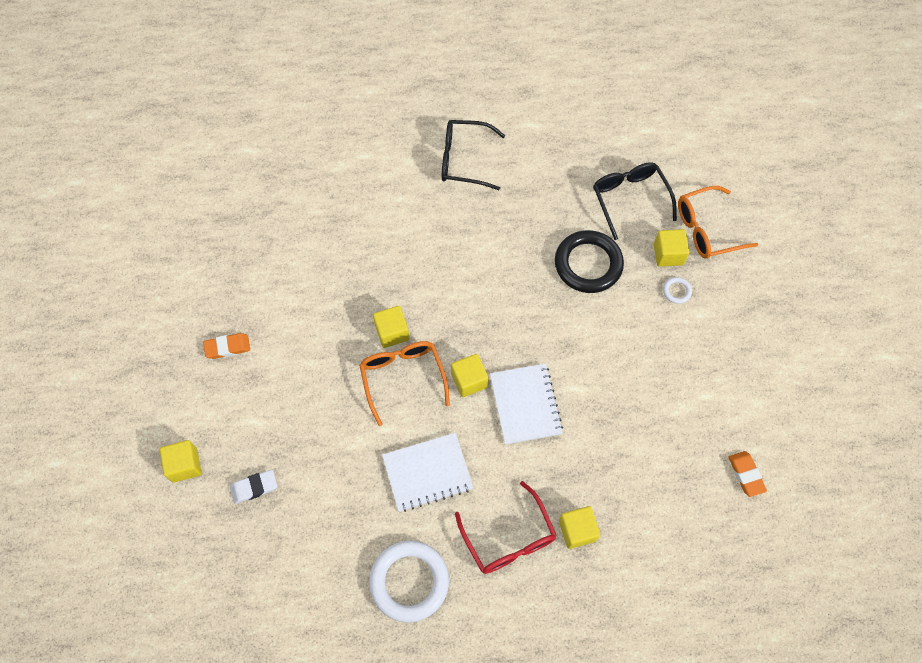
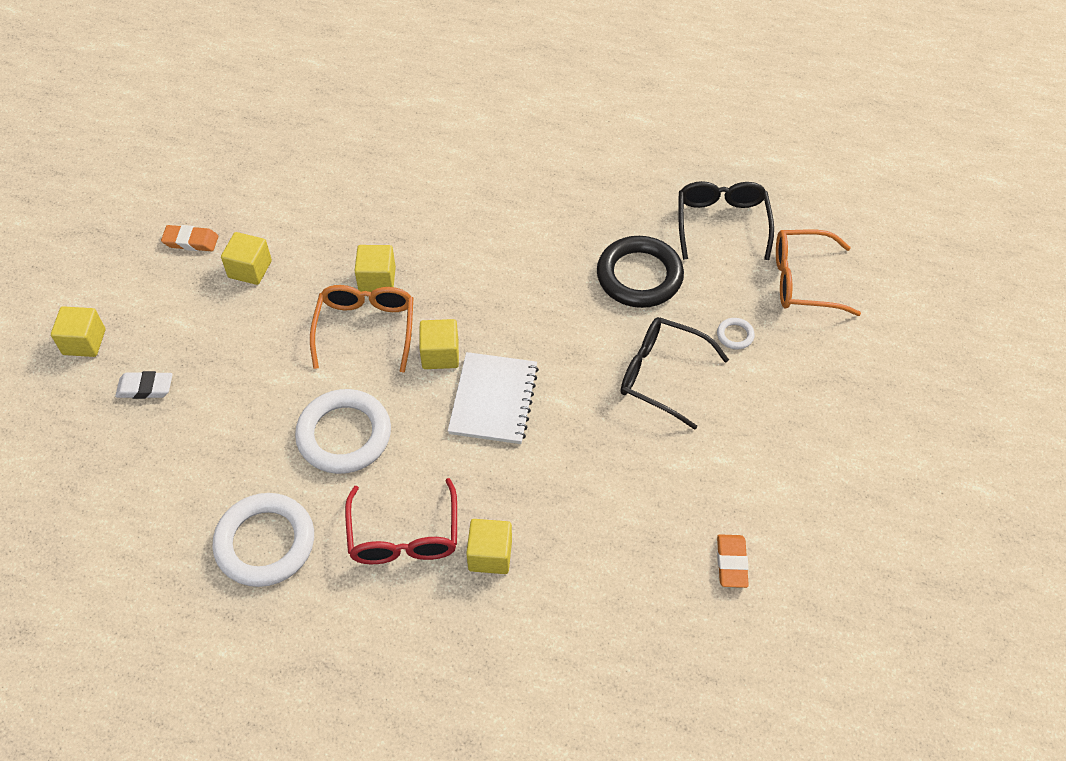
camera: 20 degrees right, 10 degrees down
white notebook [382,433,473,512] -> white ring [295,389,391,474]
black glasses [442,120,505,190] -> black glasses moved to [621,317,729,430]
yellow cube [654,229,689,267] -> yellow cube moved to [221,232,272,285]

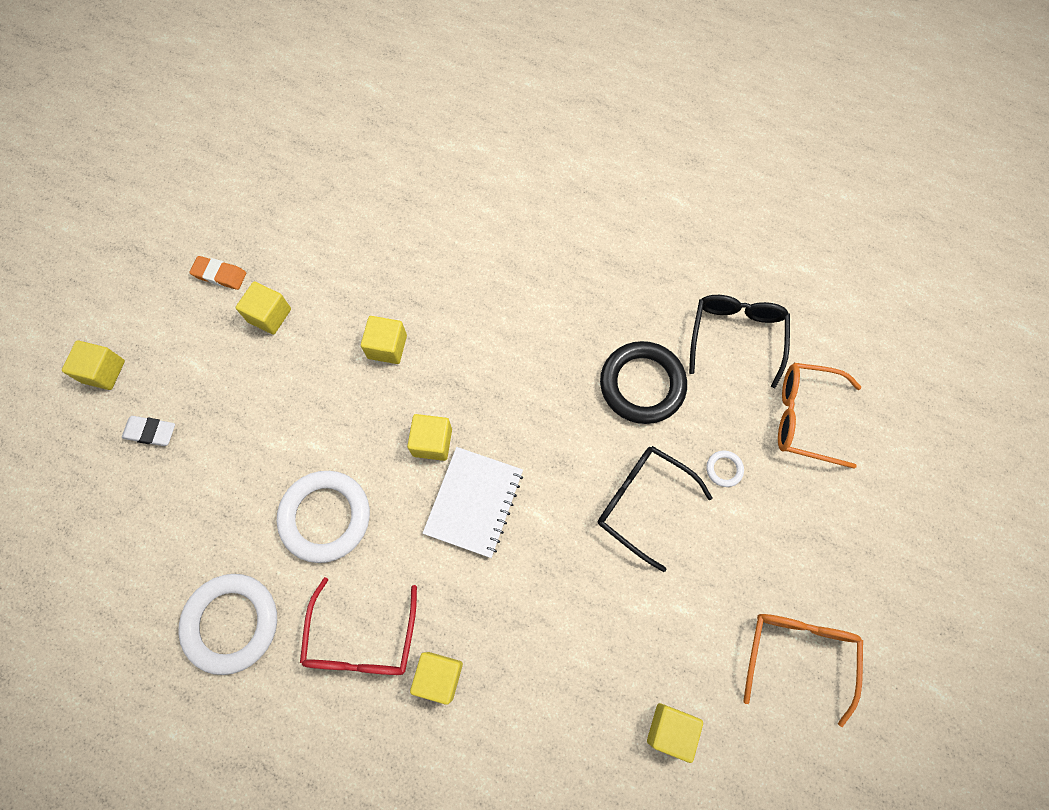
camera: 10 degrees right, 15 degrees up
orange glasses [310,285,413,373] -> orange glasses moved to [743,614,863,727]
orange eraser [717,534,749,588] -> yellow cube [647,703,703,763]

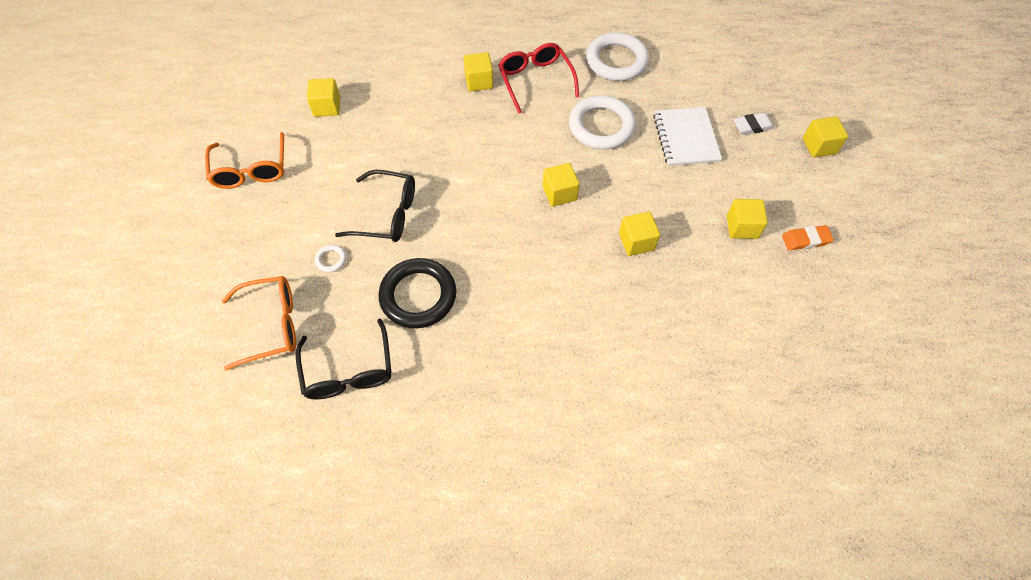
camera: 155 degrees right, 10 degrees down
white notebook [423,447,523,558] -> white notebook moved to [653,107,722,166]

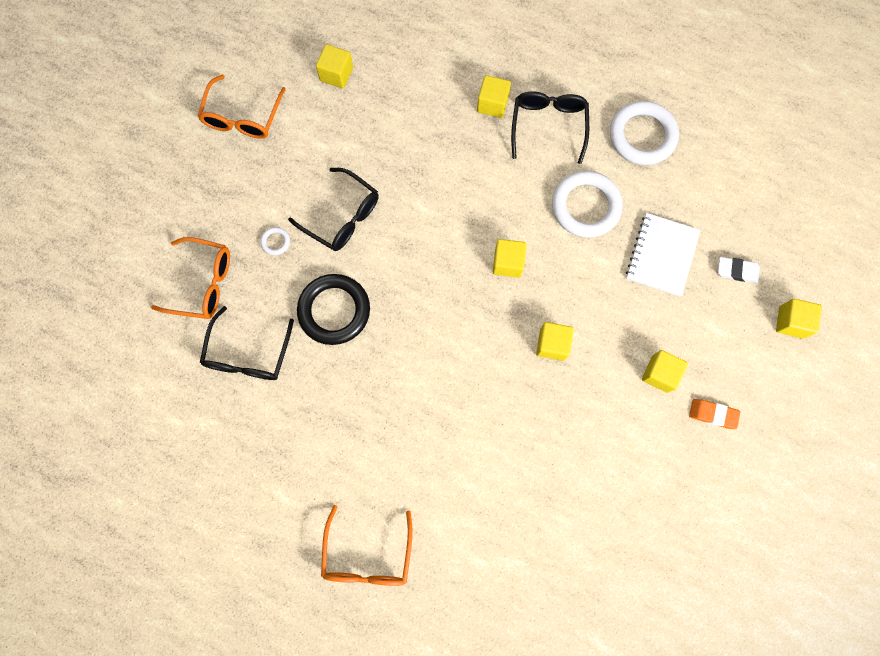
camera: 25 degrees right, 15 degrees up
red glasses [498,43,579,114] -> black glasses [511,92,589,164]
none -> orange glasses [321,505,412,586]

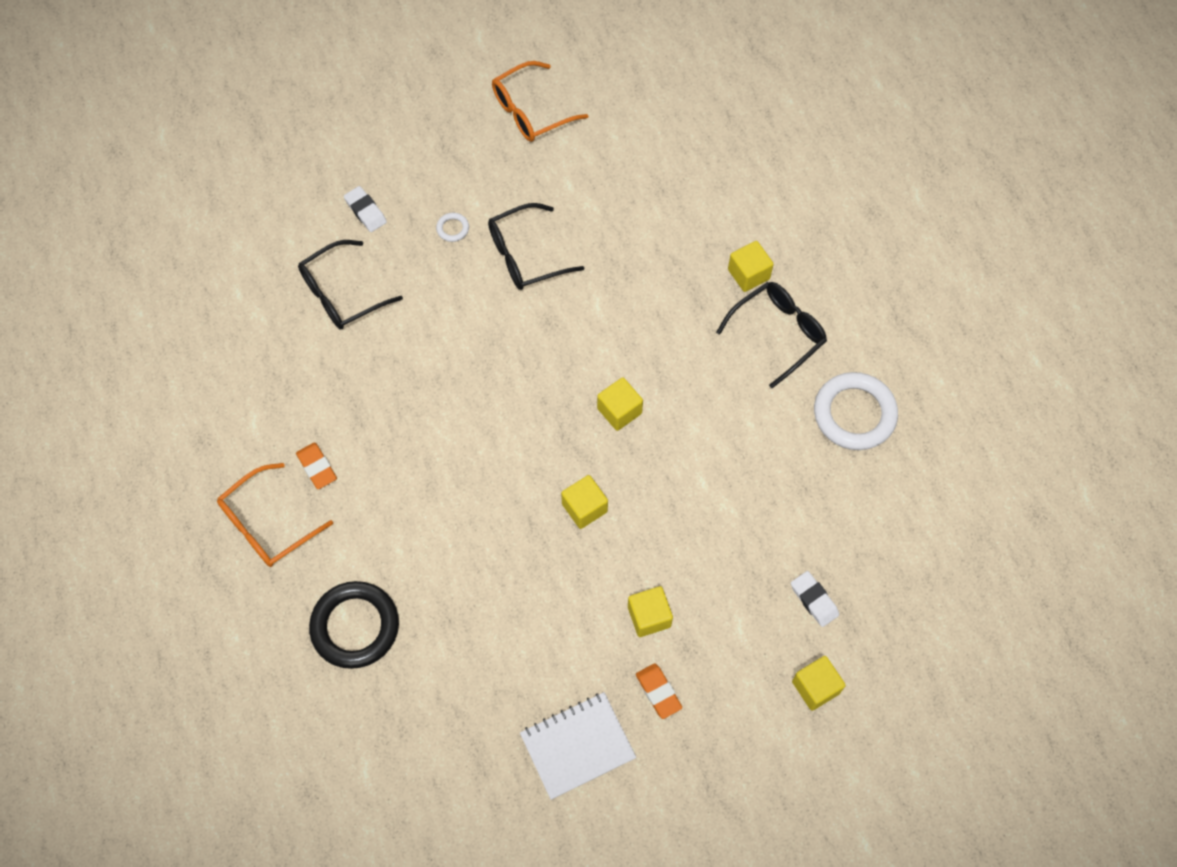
camera: 45 degrees right, 10 degrees down
orange glasses [151,237,230,319] -> white eraser [344,186,387,232]
black glasses [288,168,379,251] -> black glasses turned 75 degrees clockwise [488,203,584,290]
black ring [297,274,370,345] -> black ring moved to [309,581,399,669]
yellow cube [316,44,353,88] -> none
white ring [552,171,623,238] -> none
white notebook [626,213,701,296] -> white notebook moved to [520,692,636,800]
none -> orange eraser [296,442,337,489]

